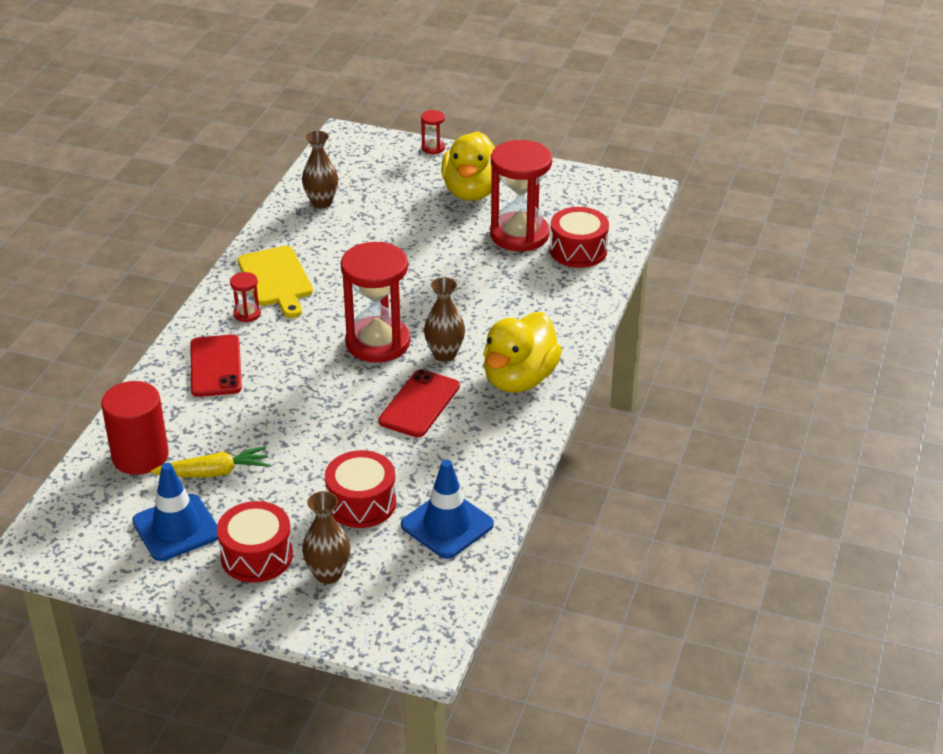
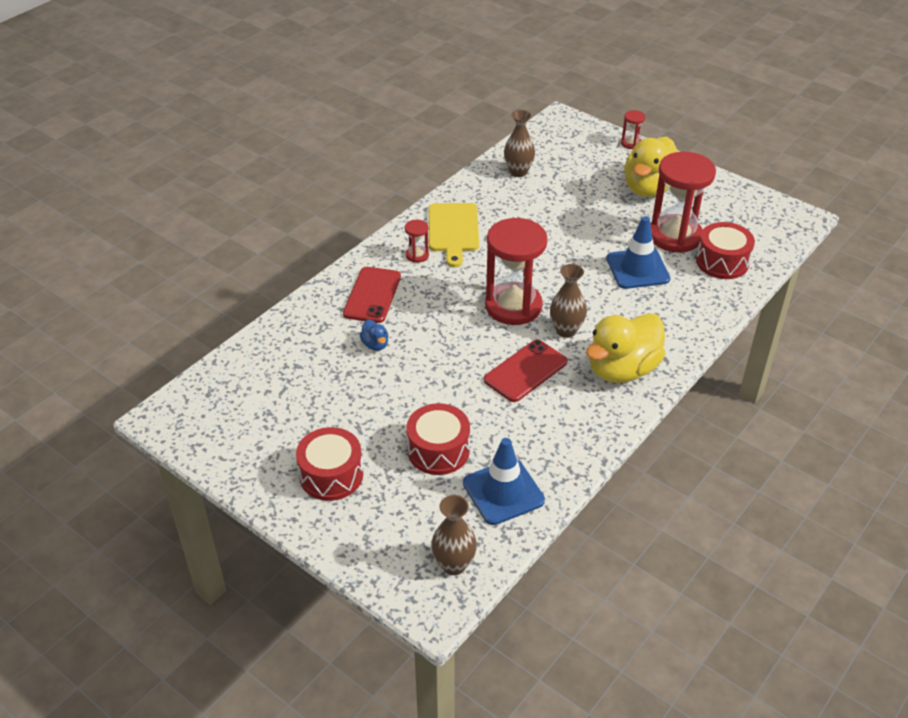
camera: 20 degrees right, 5 degrees up
red cylinder [101,381,169,475] -> none
blue traffic cone [132,463,218,561] -> blue traffic cone moved to [607,216,670,289]
yellow carrot [151,446,269,477] -> none
brown vase [302,491,350,584] -> brown vase moved to [431,495,477,575]
none -> blue duck [359,319,389,351]

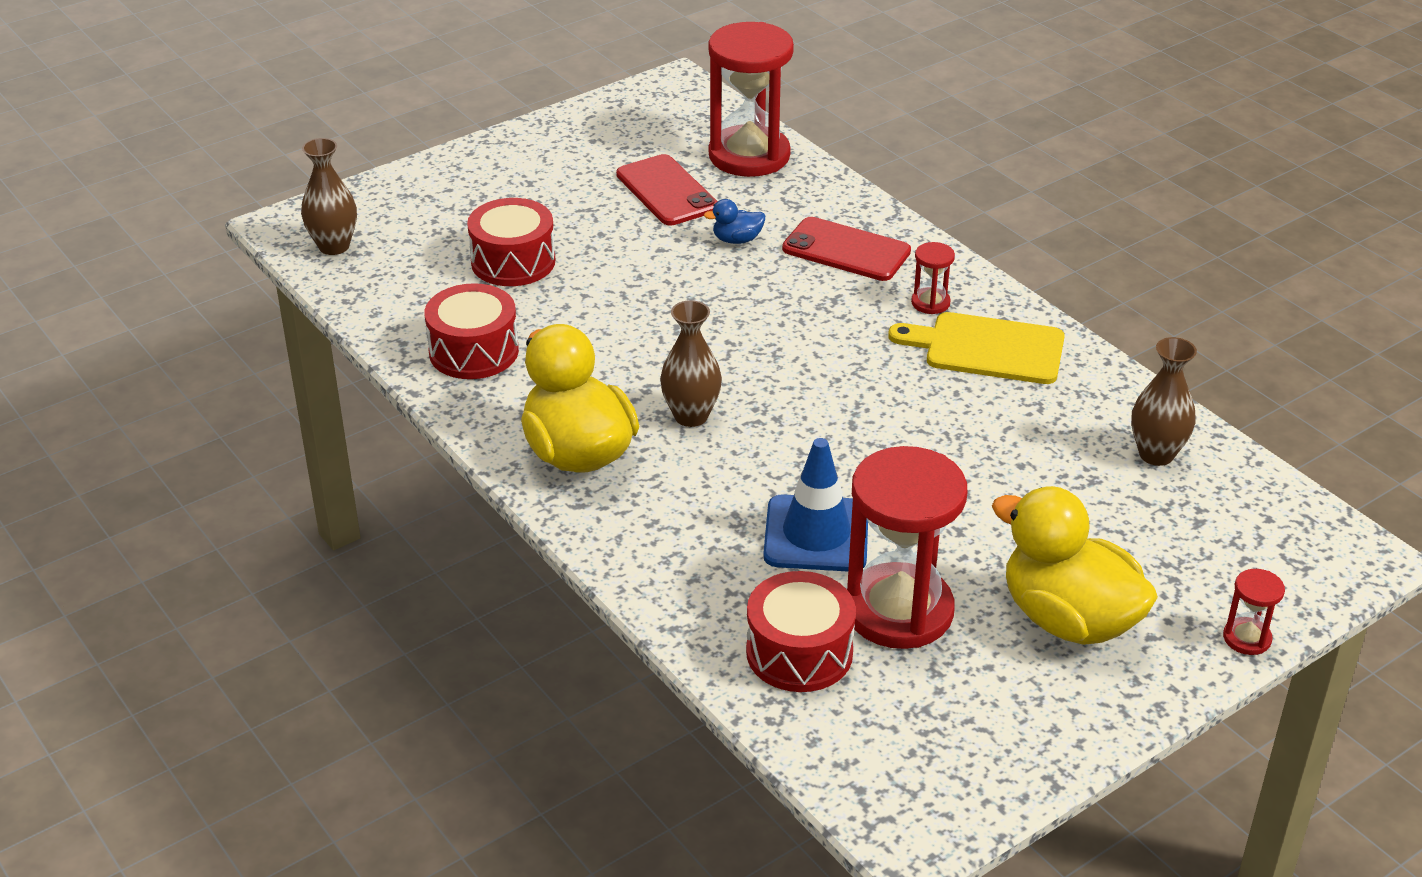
camera: 105 degrees right, 5 degrees down
red drum [296,427,363,501] -> red drum moved to [424,283,519,379]
blue traffic cone [463,438,545,525] -> none
red phone [484,340,567,402] -> red phone moved to [616,154,718,226]
red hourglass [485,218,548,325] -> red hourglass moved to [708,22,794,177]

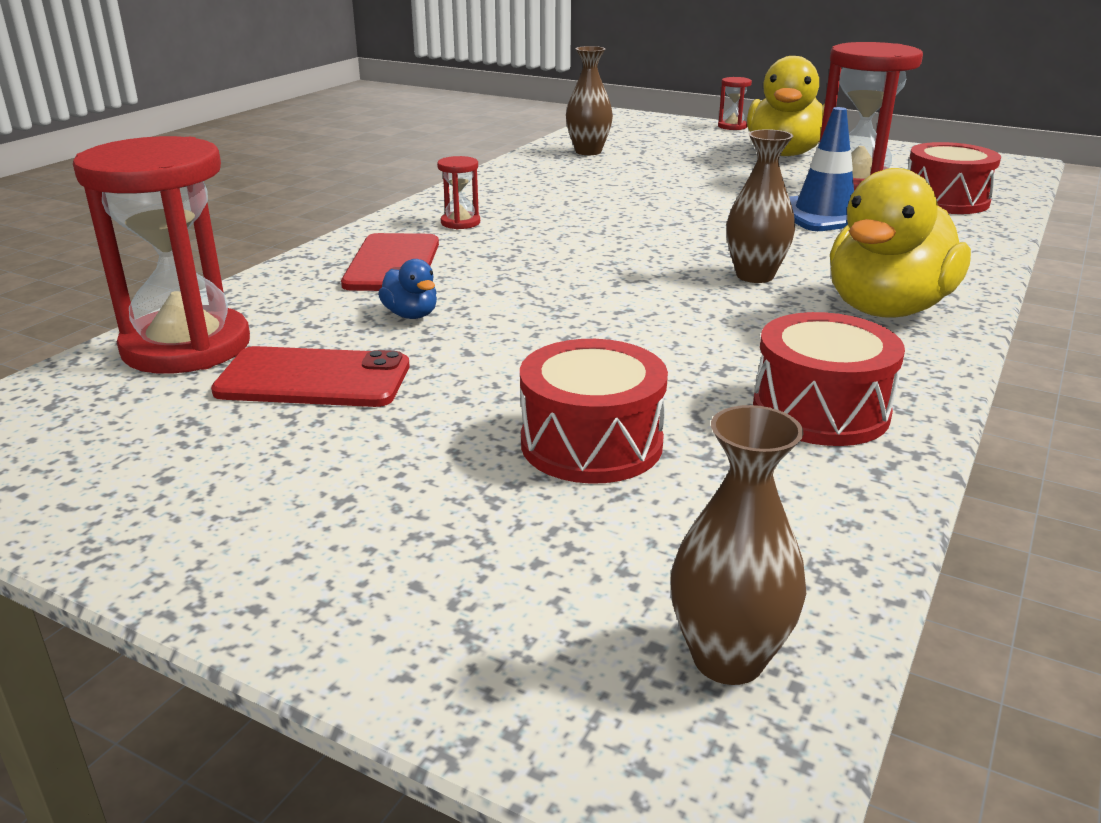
camera: 115 degrees left, 10 degrees down
red phone [616,154,718,226] -> red phone turned 60 degrees clockwise [211,346,409,407]
yellow cutting board [888,312,1065,384] -> none

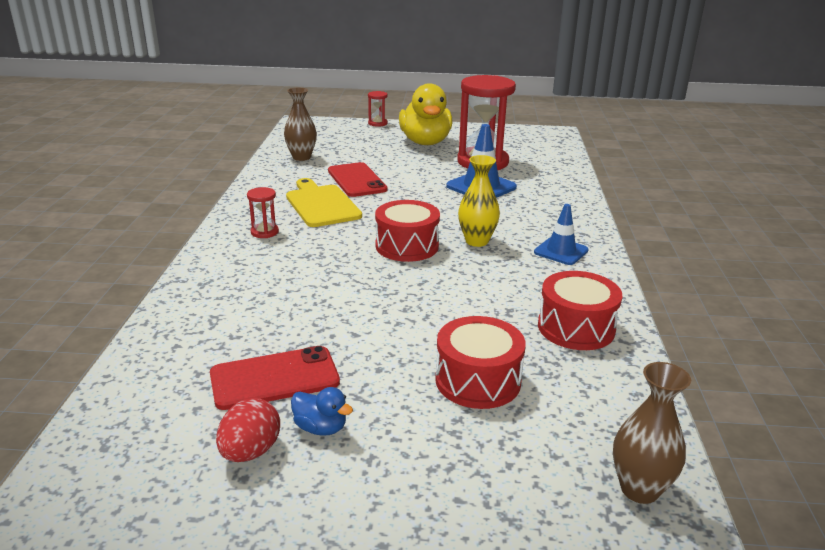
camera: 25 degrees left, 0 degrees up
red hourglass [73,136,250,374] -> none
red phone [341,233,439,291] -> red phone moved to [328,162,388,197]
blue duck [378,259,437,319] -> blue duck moved to [291,387,353,436]
brown vase [726,129,795,283] -> yellow vase [458,155,500,247]
yellow duck [830,168,971,318] -> blue traffic cone [534,204,589,265]
red drum [908,142,1001,214] -> red drum moved to [375,200,440,262]
none -> red egg [216,398,280,462]
none -> yellow cutting board [286,178,362,227]

